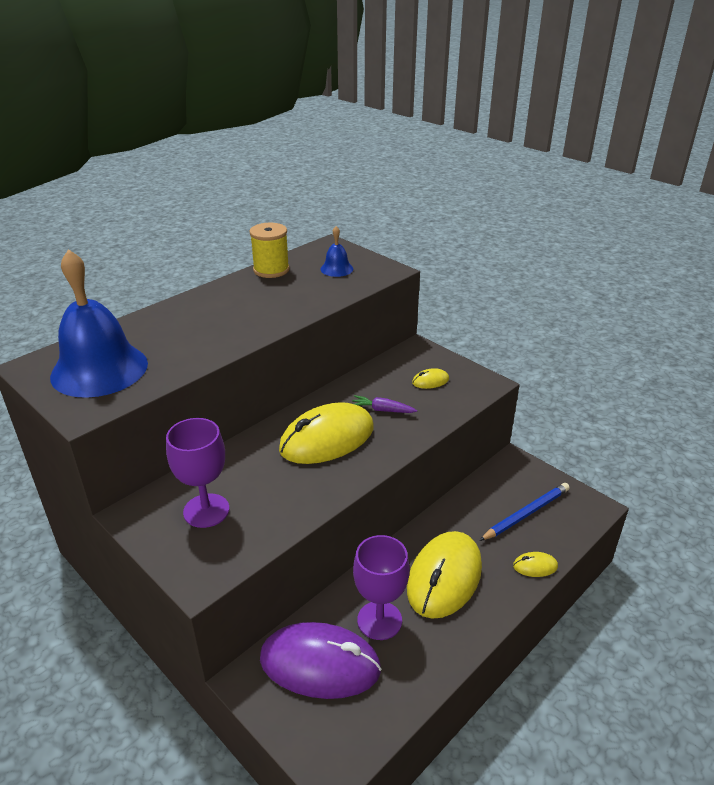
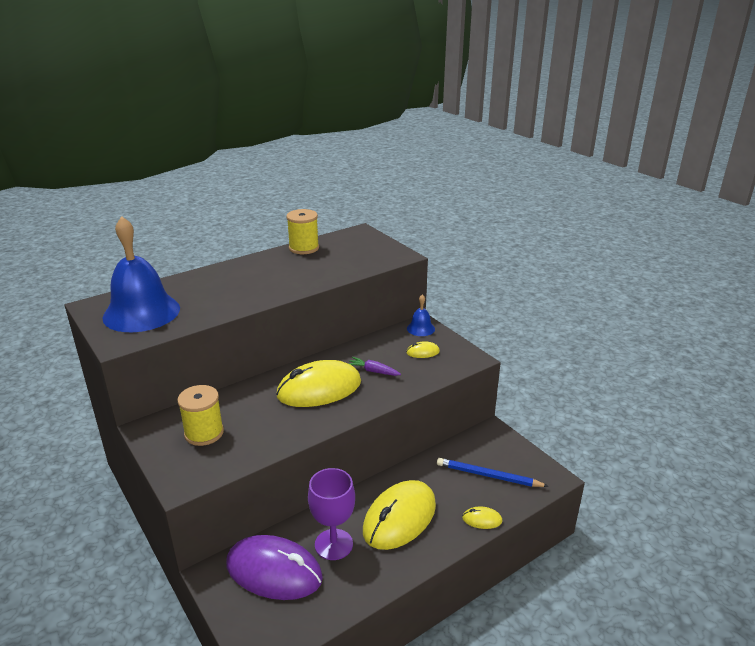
camera: 10 degrees right, 5 degrees down
purple goblet [166,418,229,528] -> yellow spool [177,385,224,446]
blue bell [320,226,353,277] -> blue bell moved to [407,295,435,336]
blue pencil [479,483,570,541] -> blue pencil turned 135 degrees counterclockwise [437,458,549,487]

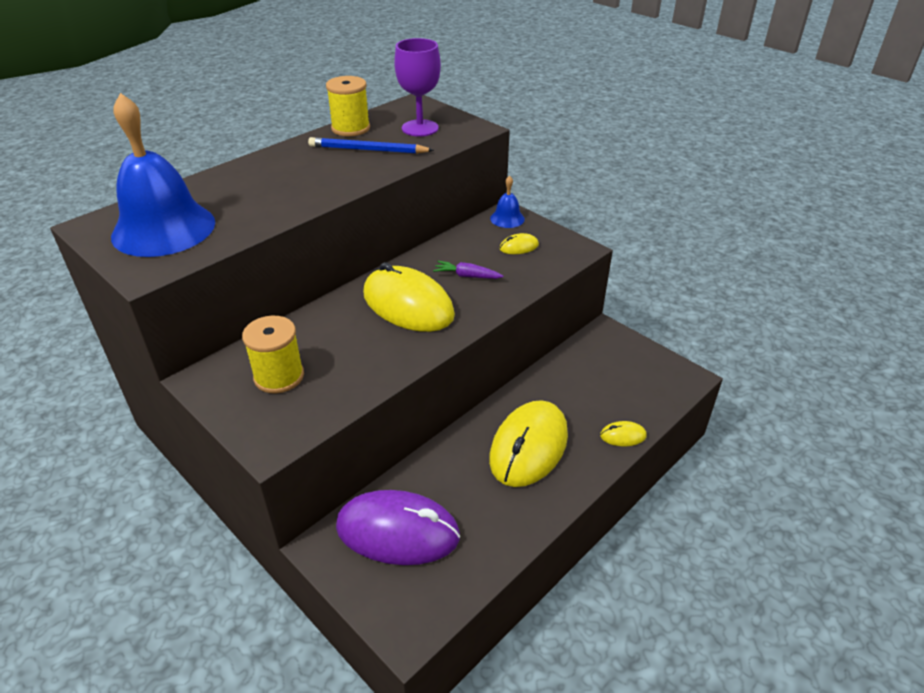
camera: 10 degrees left, 10 degrees up
yellow mouse [276,360,361,407] -> yellow mouse turned 75 degrees clockwise [363,262,455,332]
purple goblet [308,468,355,560] -> purple goblet moved to [394,38,441,137]
blue pencil [437,458,549,487] -> blue pencil moved to [308,137,434,154]

